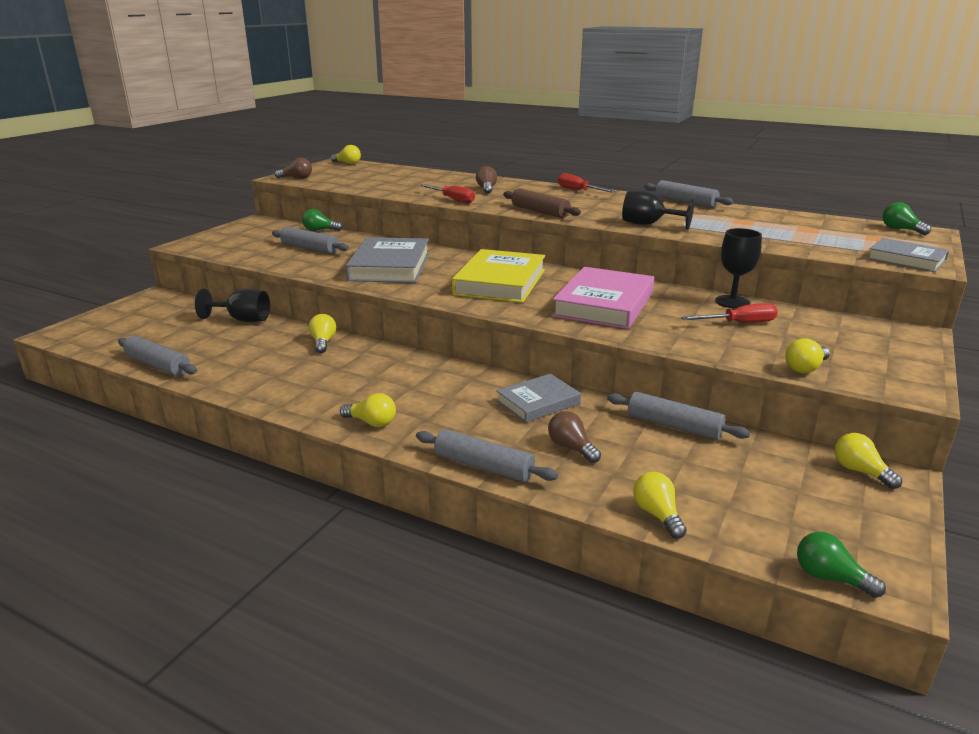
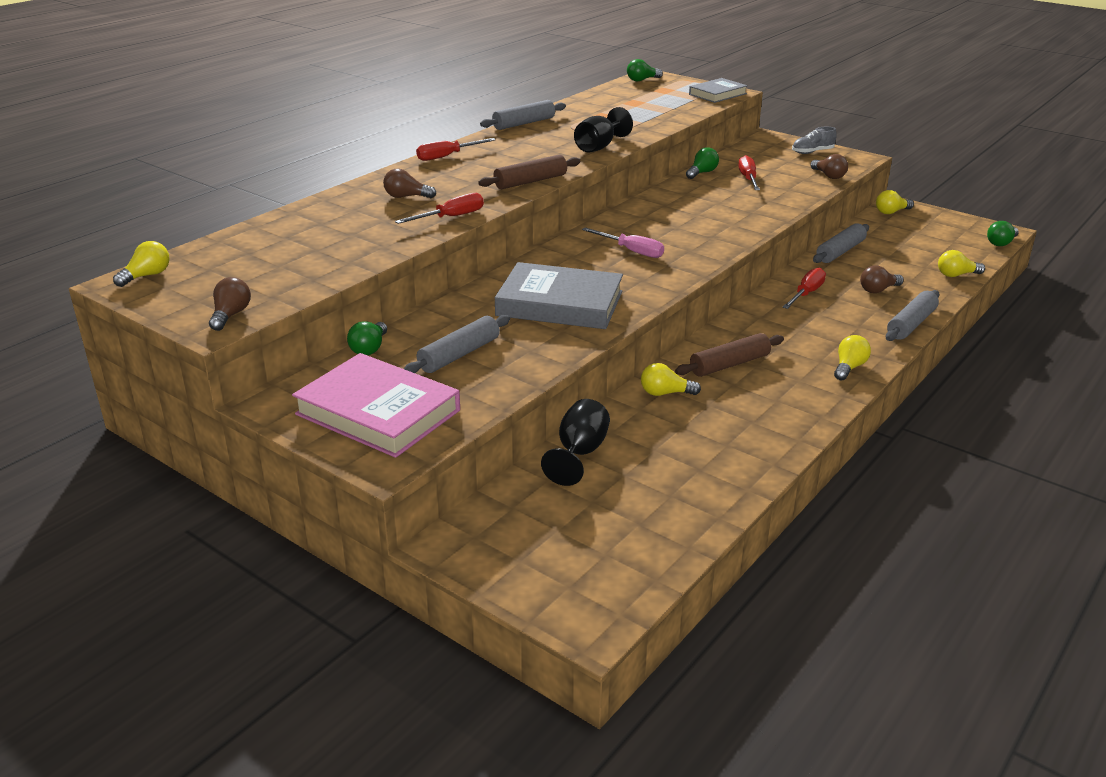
camera: 80 degrees left, 5 degrees up
grey rolling pin [118,336,197,376] -> none
yellow book [452,249,545,303] -> pink screwdriver [582,228,664,258]
grey book [496,374,581,423] -> red screwdriver [782,267,826,309]
pink book [552,267,654,329] -> pink book moved to [292,353,460,458]
black goblet [715,228,762,309] -> green light bulb [686,147,719,179]
yellow light bulb [785,338,830,373] -> brown light bulb [810,154,848,179]
none -> brown rolling pin [675,333,784,377]
none -> grey shoe [792,127,837,154]

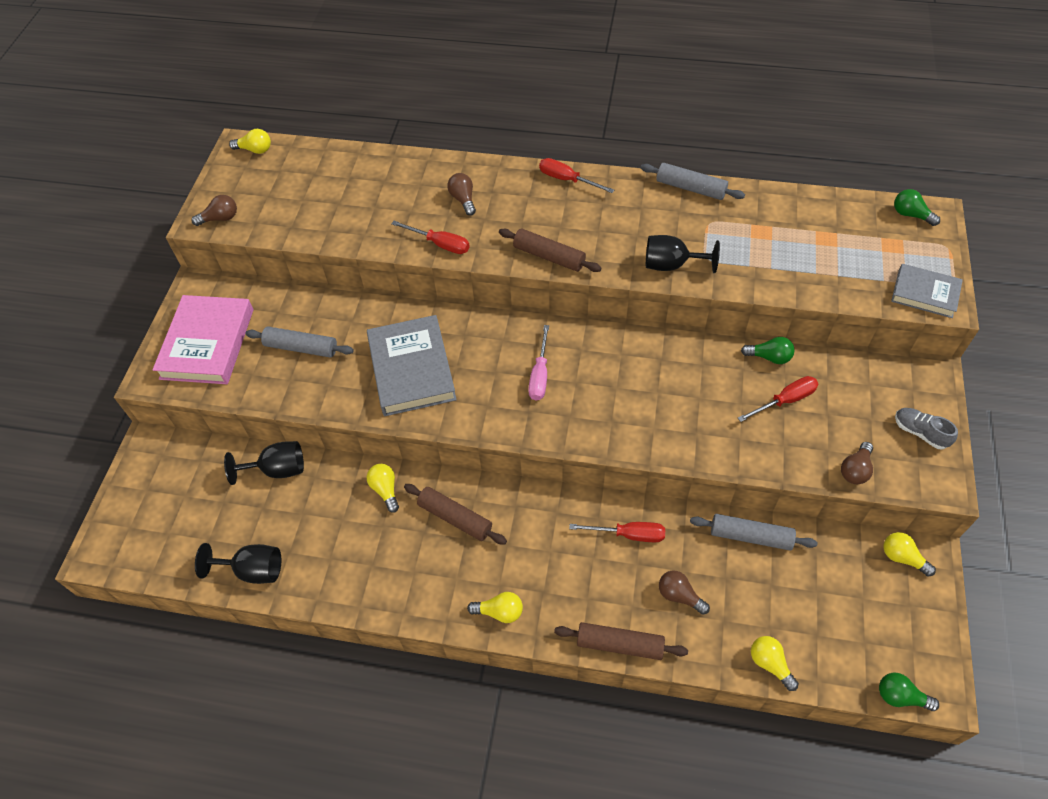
camera: 65 degrees right, 25 degrees up
green light bulb [347,321,387,355] -> none
grey rolling pin [886,290,940,341] -> brown rolling pin [554,622,688,660]
none -> black goblet [195,543,281,584]

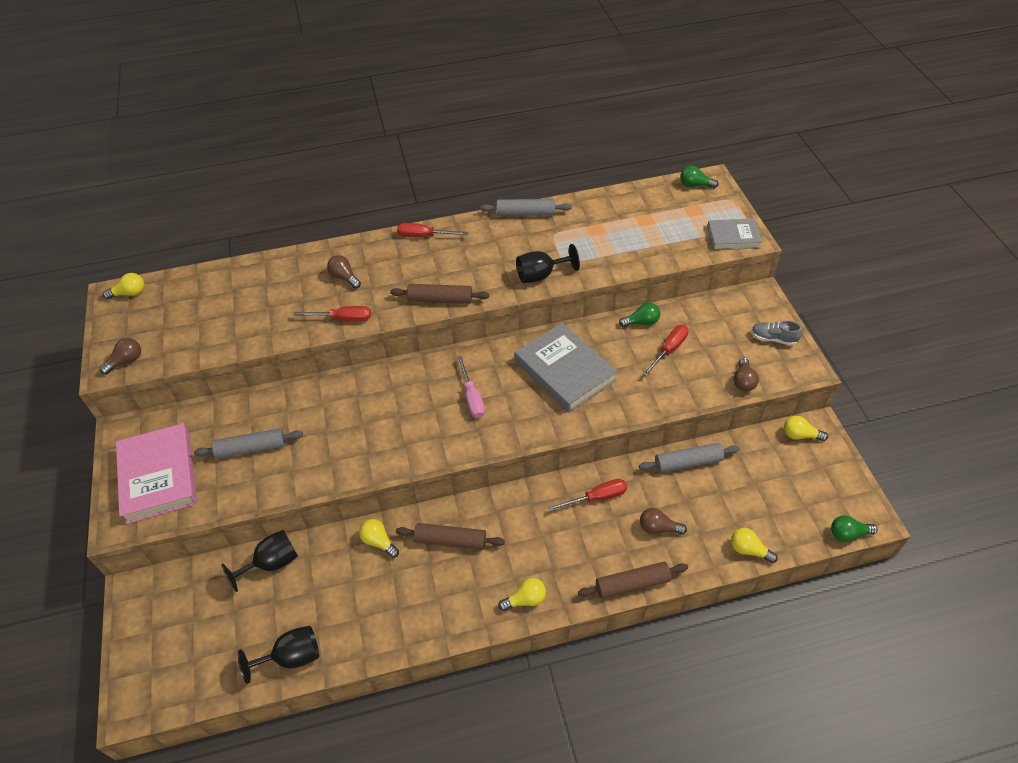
camera: 25 degrees left, 5 degrees down
grey book [367,315,457,416] -> grey book moved to [515,323,618,413]

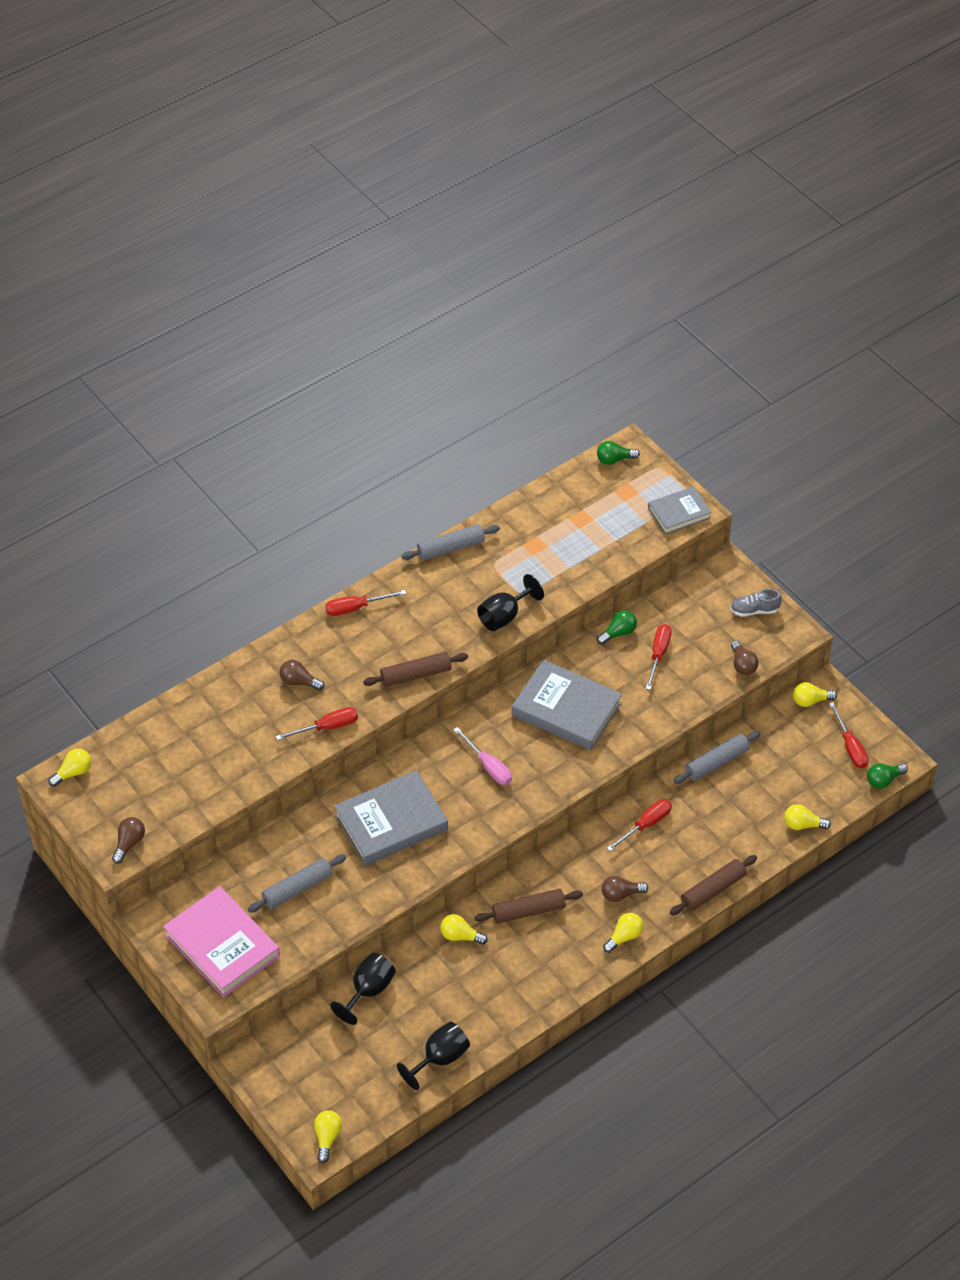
camera: 25 degrees left, 0 degrees up
brown light bulb [640,508,687,535] -> brown light bulb moved to [602,876,648,902]
none -> yellow light bulb [314,1110,342,1163]
none -> grey book [334,770,448,866]
none -> red screwdriver [829,702,869,769]

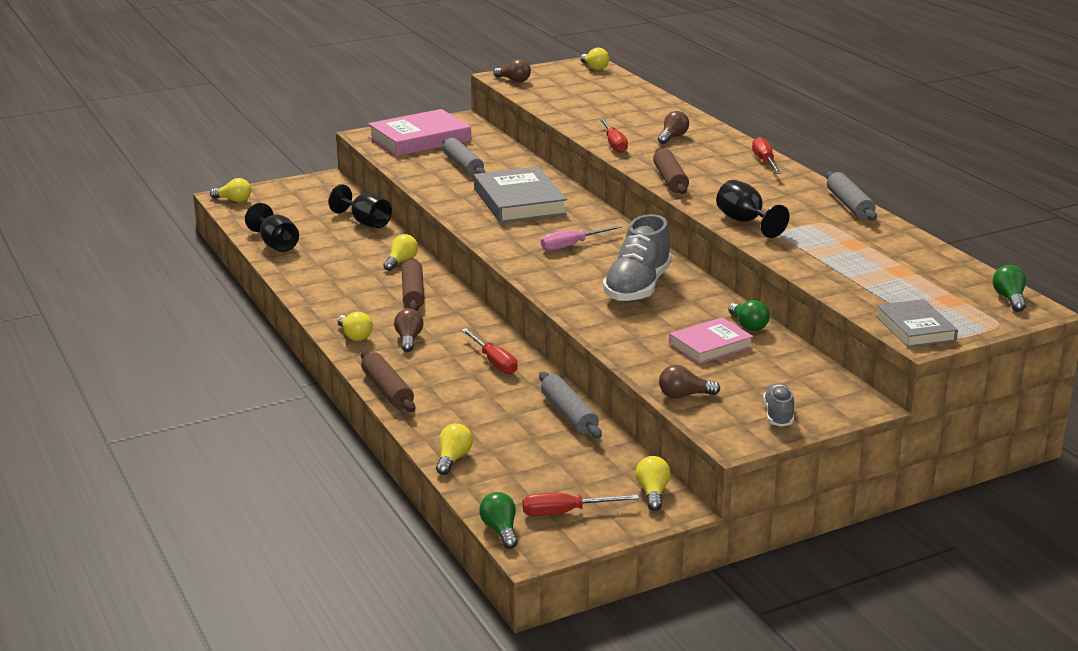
camera: 100 degrees right, 25 degrees down
grey book [512,660,622,750] -> grey shoe [603,214,671,302]
red screwdriver [646,624,671,690] -> pink book [669,317,753,364]

